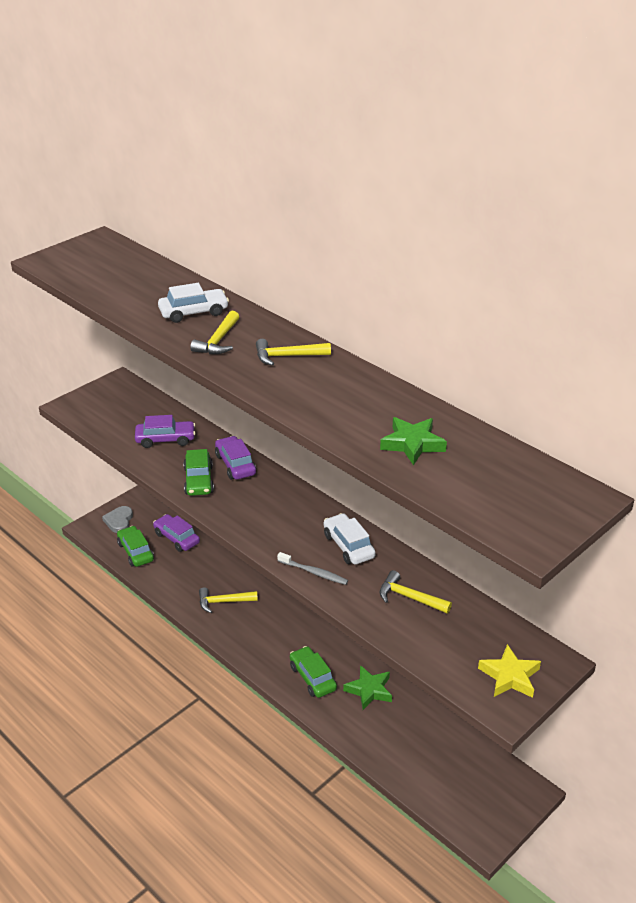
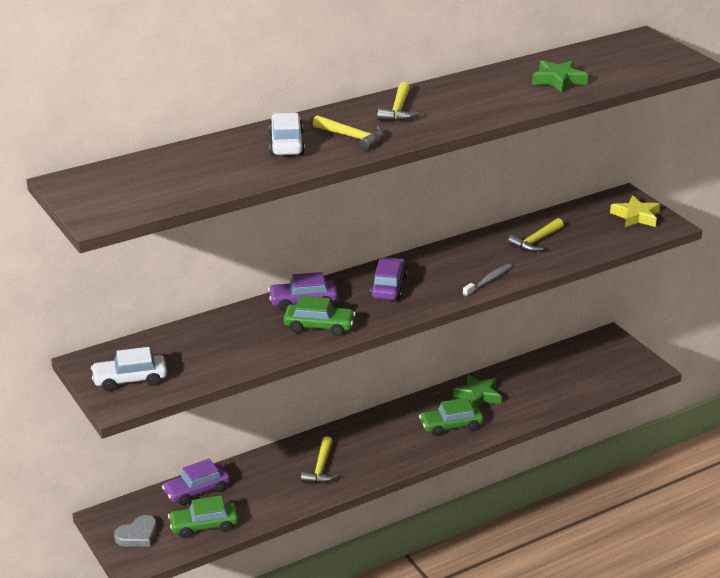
camera: 75 degrees left, 5 degrees down
grey heart [102,506,133,533] -> grey heart turned 60 degrees counterclockwise [114,515,157,547]
purple car [135,415,195,448] -> purple car moved to [370,257,407,300]
white car [324,513,376,565] -> white car moved to [91,347,167,391]

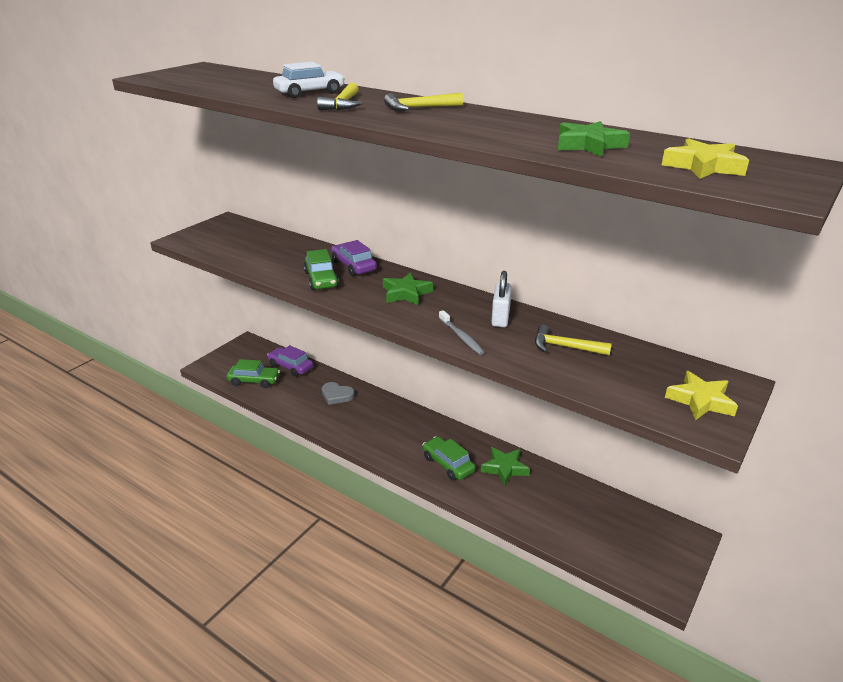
camera: 65 degrees right, 0 degrees up
white car [91,347,167,391] -> none
grey heart [114,515,157,547] -> grey heart moved to [322,382,355,405]
green car [168,496,238,538] -> green car turned 135 degrees clockwise [227,359,280,388]
yellow hammer [301,436,339,483] -> none
purple car [370,257,407,300] -> green star [383,272,433,305]
grey toothbrush [463,264,512,296] -> grey toothbrush turned 45 degrees clockwise [439,310,485,355]
none -> white padlock [491,271,512,327]
none -> yellow star [662,138,749,179]

